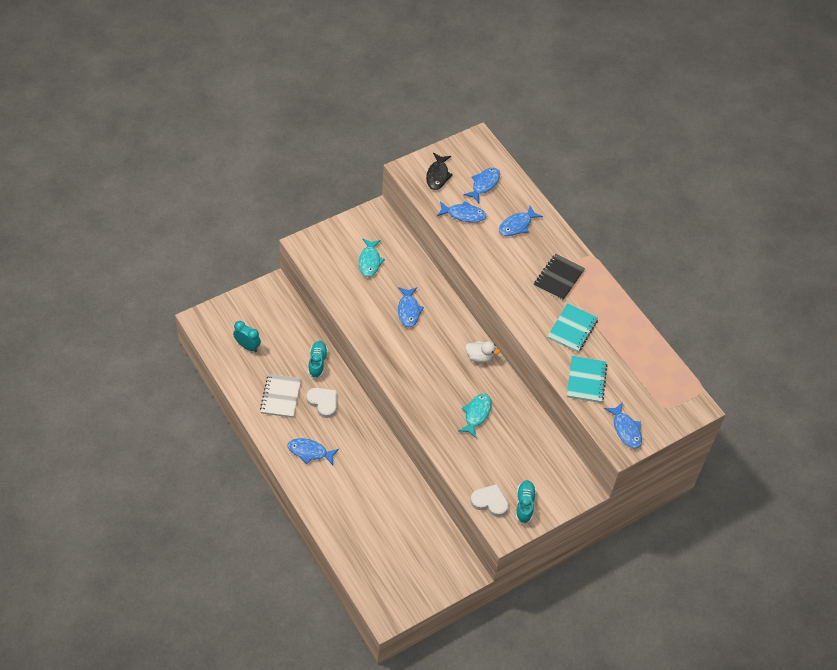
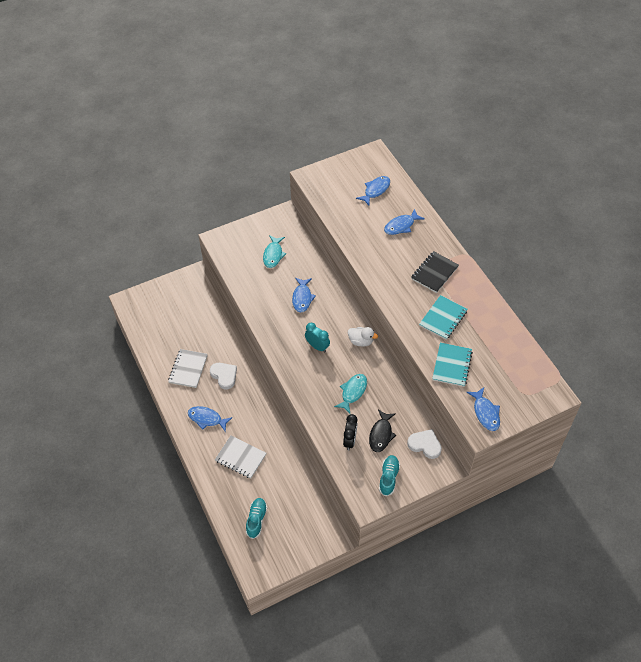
camera: 10 degrees right, 0 degrees up
turquoise clock [233,321,261,352] -> turquoise clock moved to [305,323,330,352]
turquoise shoe [308,341,328,379] -> turquoise shoe moved to [246,498,267,539]
black fish [426,153,453,190] -> black fish moved to [369,409,396,452]
blue fish [437,201,487,223] -> none
white heart [470,484,509,517] -> white heart moved to [407,429,442,459]
none -> white notebook [215,436,266,479]
none -> black clock [343,414,358,450]

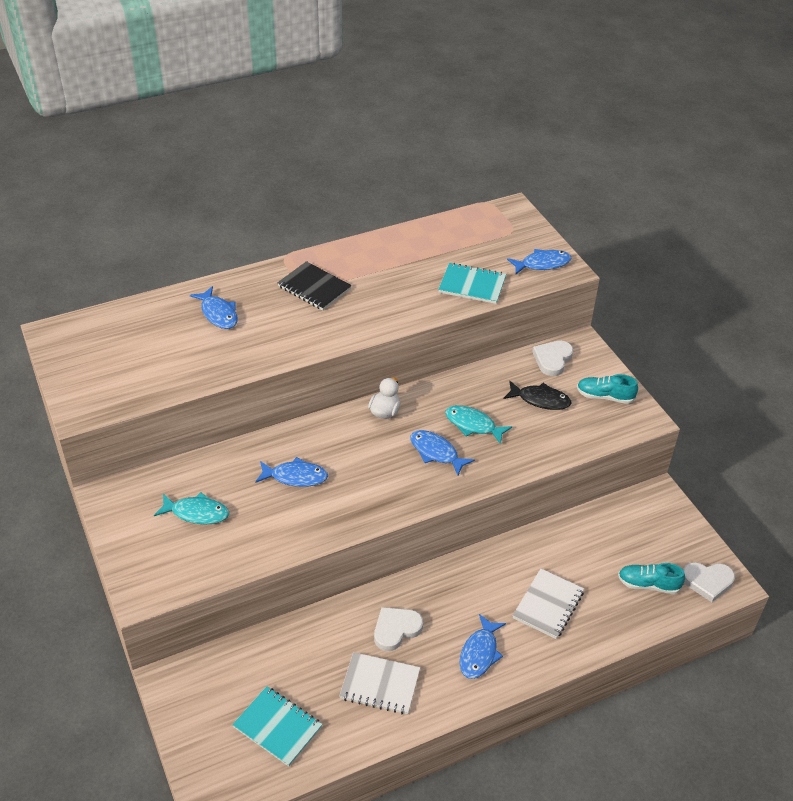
camera: 90 degrees left, 10 degrees down
turquoise clock [305,323,330,352] -> none
black clock [343,414,358,450] -> none
blue fish [356,176,390,206] -> blue fish moved to [410,430,475,475]
turquoise notebook [419,295,468,340] -> turquoise notebook moved to [232,686,323,766]
none -> white heart [683,562,735,602]

